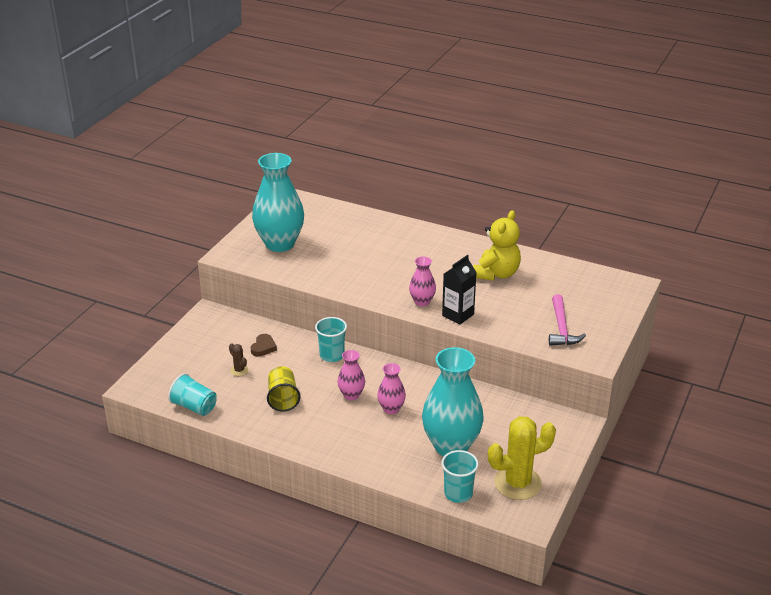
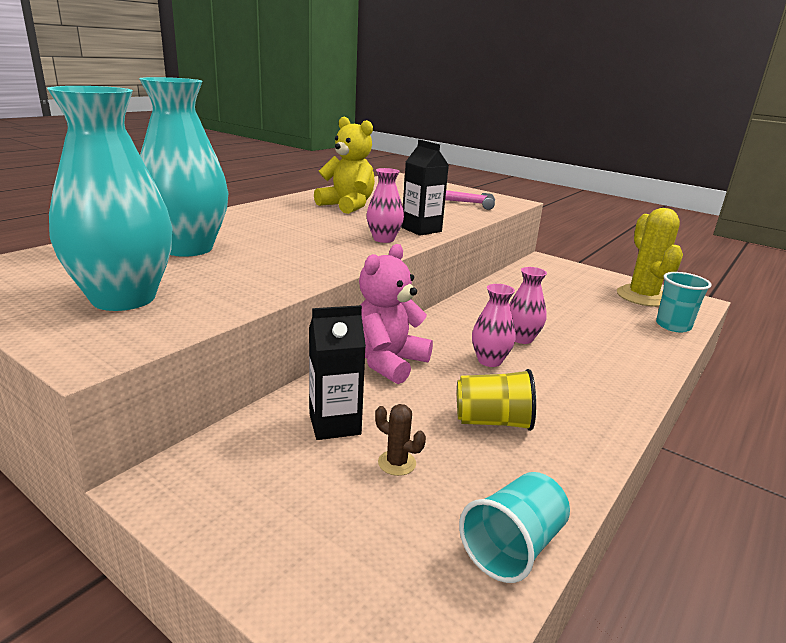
camera: 80 degrees left, 10 degrees down
brown cactus [229,343,248,376] -> brown cactus turned 60 degrees clockwise [375,404,426,476]
brown heart [251,334,277,356] -> black carton [309,305,366,440]
turquoise cup [315,317,347,362] -> pink teddy bear [359,244,433,384]
turquoise vase [422,347,484,456] -> turquoise vase moved to [139,77,228,257]

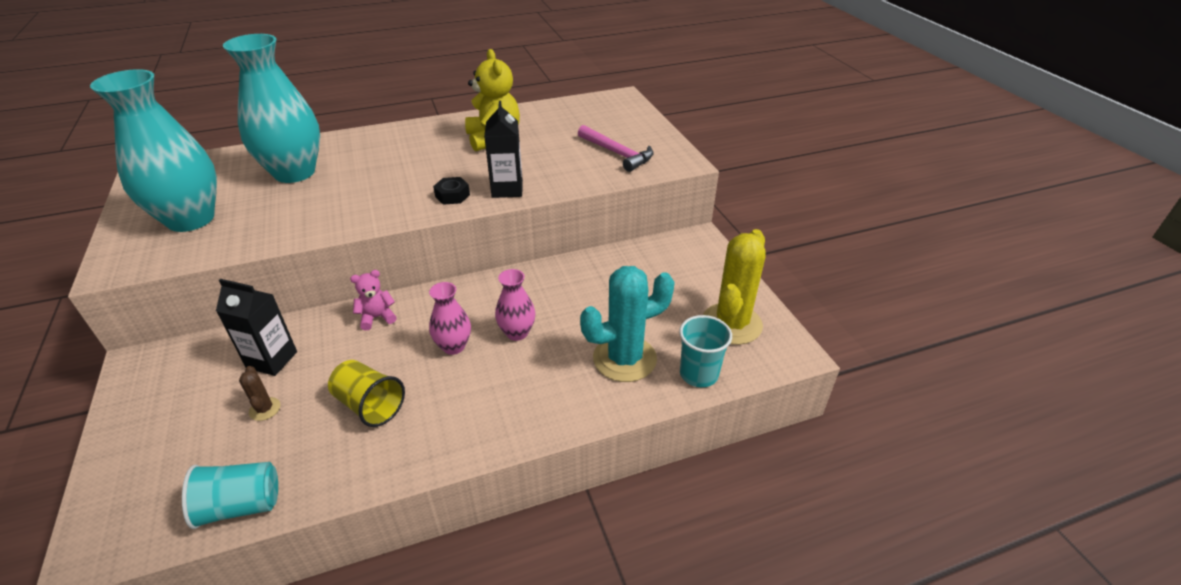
camera: 35 degrees right, 15 degrees up
pink teddy bear [359,244,433,384] -> pink teddy bear [350,270,397,330], size x0.53
pink vase [366,168,404,243] -> black nut [433,177,470,205]
none -> turquoise cactus [580,266,675,382]

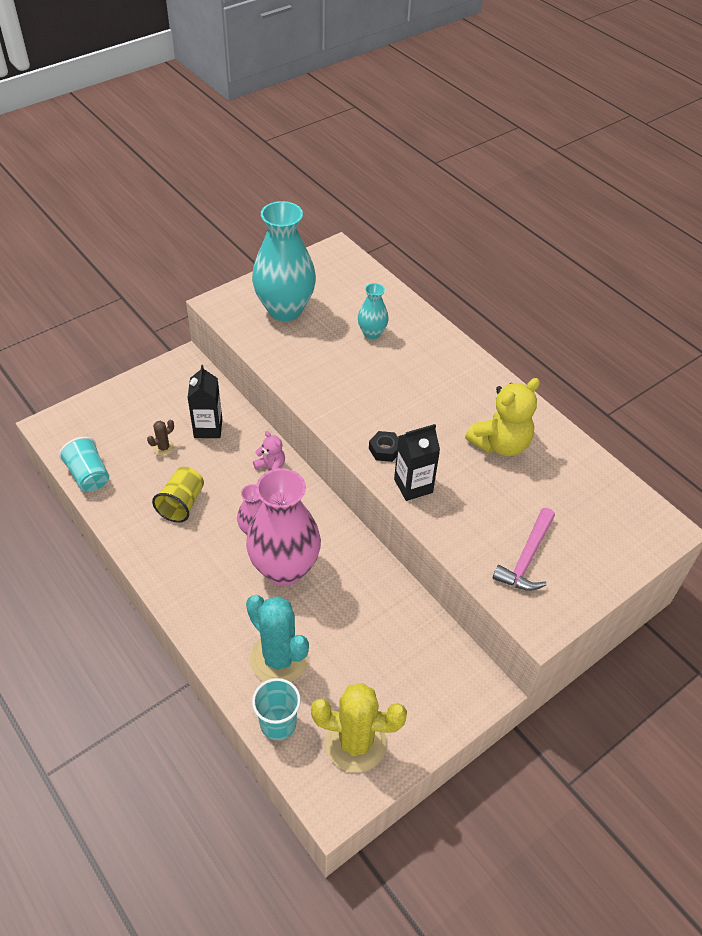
camera: 70 degrees right, 10 degrees up
turquoise vase [223,34,320,183] -> turquoise vase [358,283,389,339], size x0.49
pink vase [495,269,535,341] -> pink vase [246,468,321,586], size x2.06

